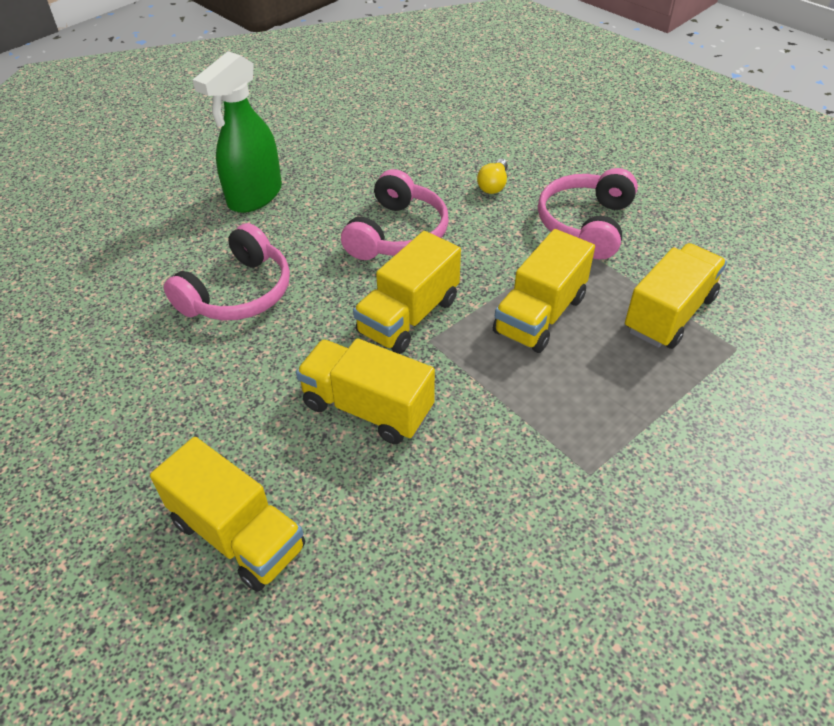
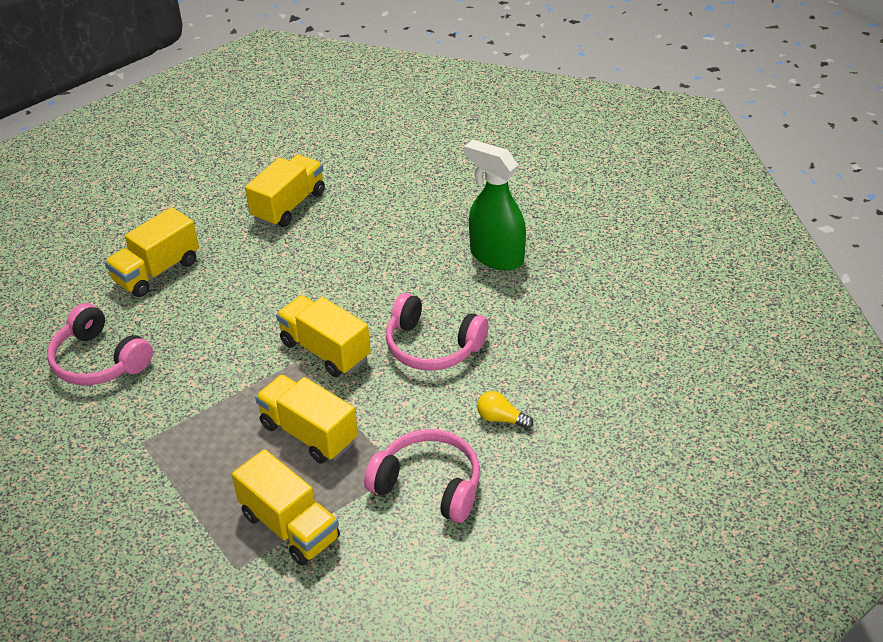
camera: 95 degrees right, 5 degrees down
pink headphones [164,223,290,321] -> pink headphones moved to [47,303,153,385]
yellow truck [296,338,435,444] -> yellow truck moved to [245,154,325,227]

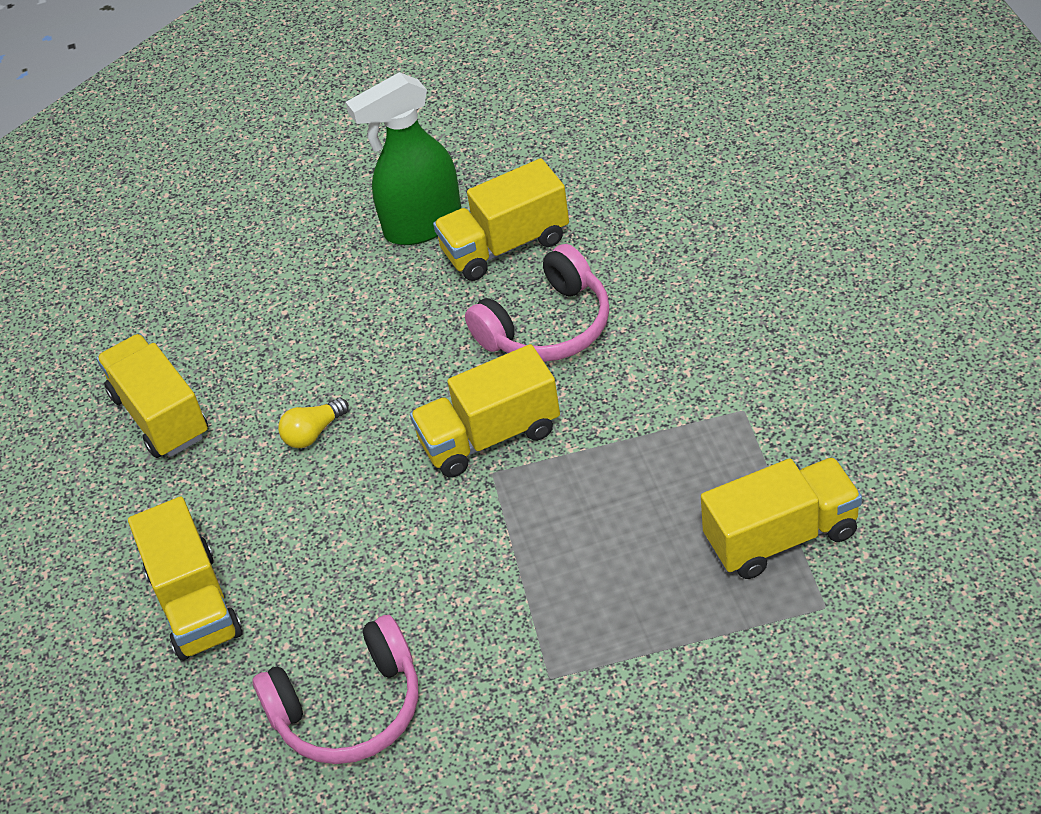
camera: 60 degrees left, 5 degrees up
yellow truck [255,375,358,464] -> yellow truck moved to [433,158,569,281]
pink headphones [364,429,480,523] -> none
yellow light bulb [477,391,533,429] -> yellow light bulb moved to [278,398,349,448]

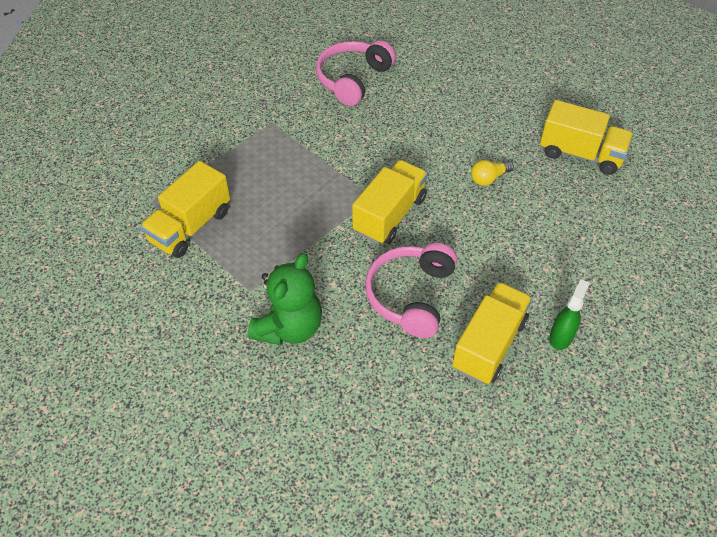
camera: 140 degrees right, 5 degrees up
yellow truck [128,496,243,661] -> none
yellow light bulb [278,398,349,448] -> yellow light bulb turned 135 degrees counterclockwise [471,160,514,186]
green spray bottle [346,72,461,245] -> green spray bottle [549,279,589,350], size x0.52
none -> green teddy bear [248,253,322,345]

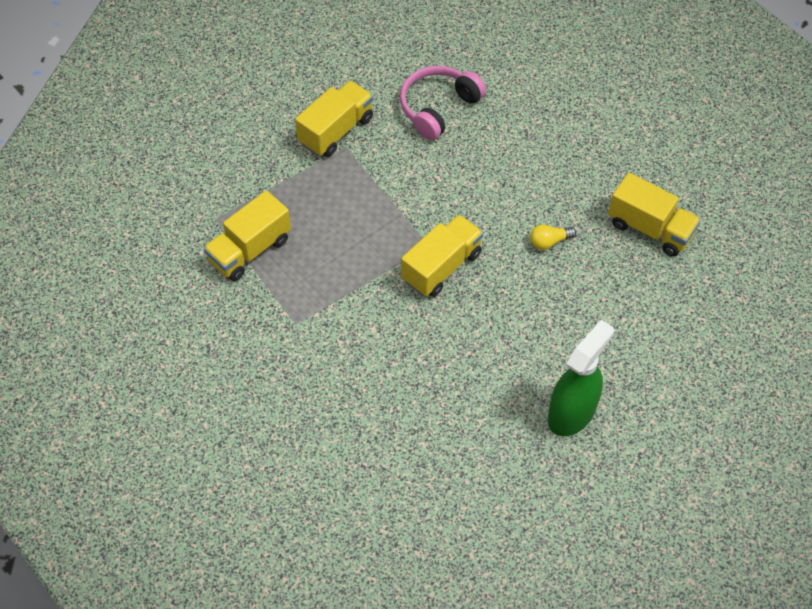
camera: 10 degrees right, 5 degrees up
green teddy bear [248,253,322,345] -> none
pink headphones [365,243,457,338] -> none
yellow truck [452,282,532,384] -> yellow truck moved to [295,81,373,157]
green spray bottle [549,279,589,350] -> green spray bottle [548,320,614,436], size x1.91

